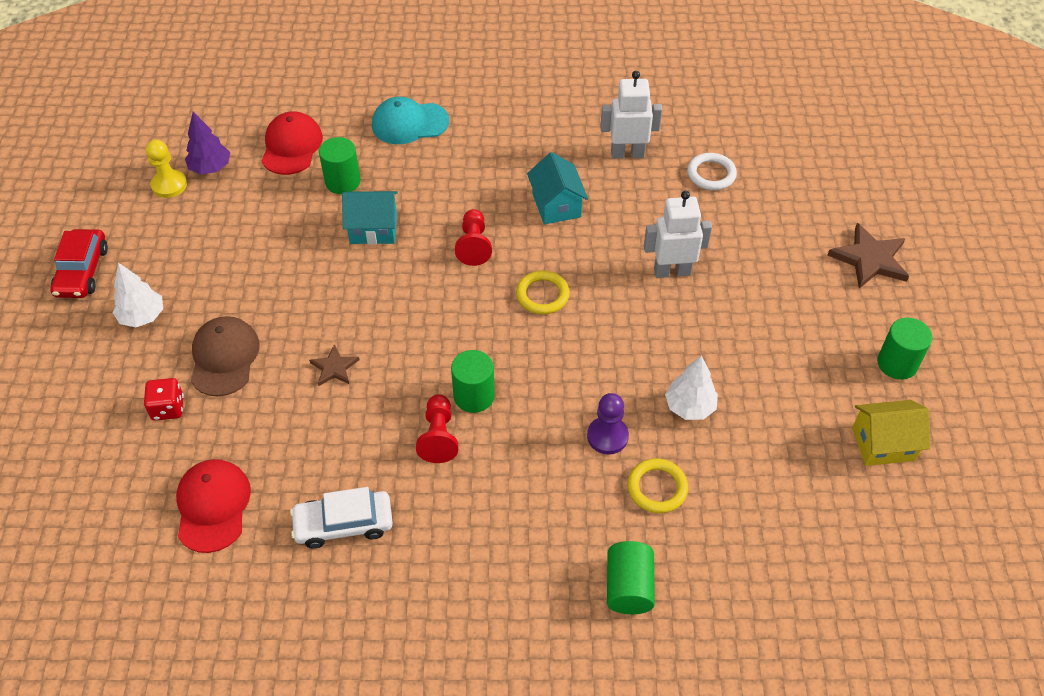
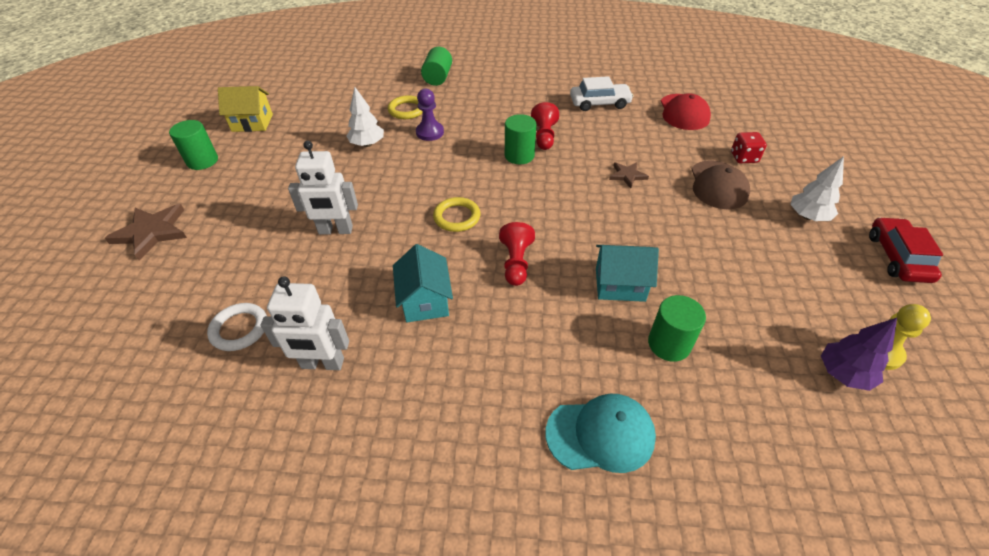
camera: 175 degrees left, 5 degrees down
red cap [262,111,323,175] -> none

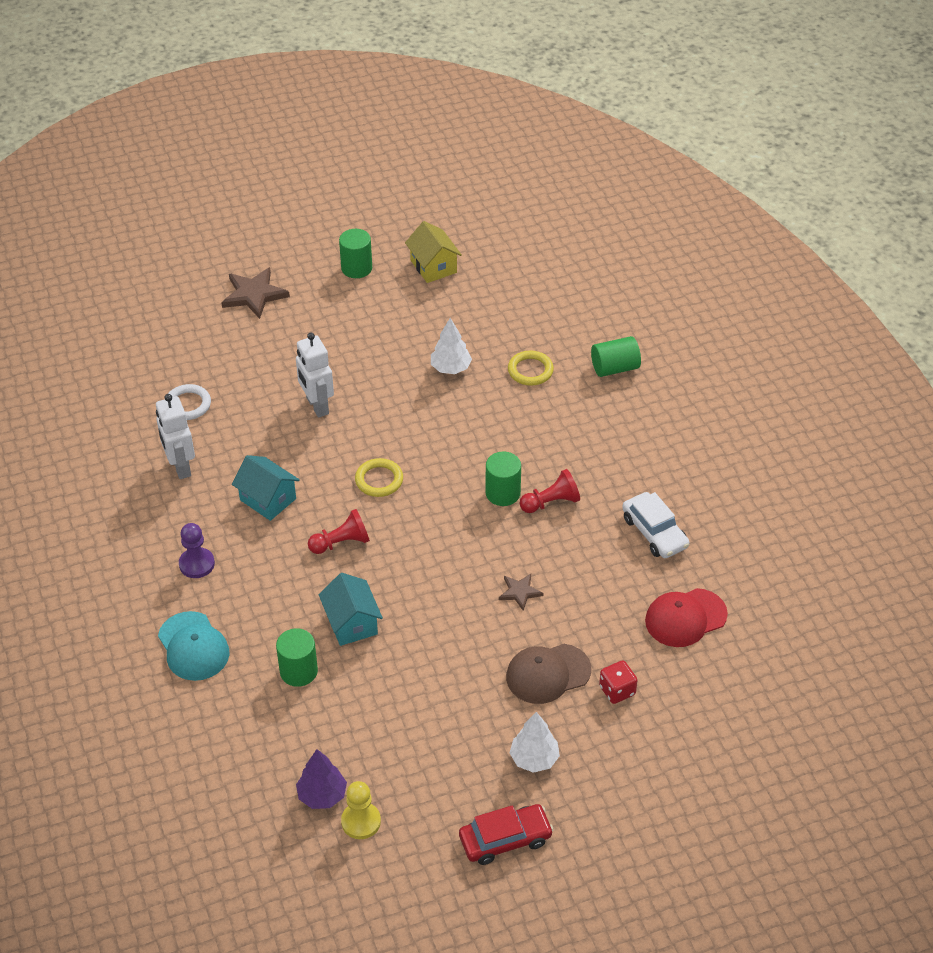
camera: 65 degrees right, 0 degrees up
turquoise house [393,244,453,322] -> turquoise house turned 75 degrees clockwise [232,455,300,521]
purple pawn [416,88,444,141] -> purple pawn moved to [179,523,215,578]

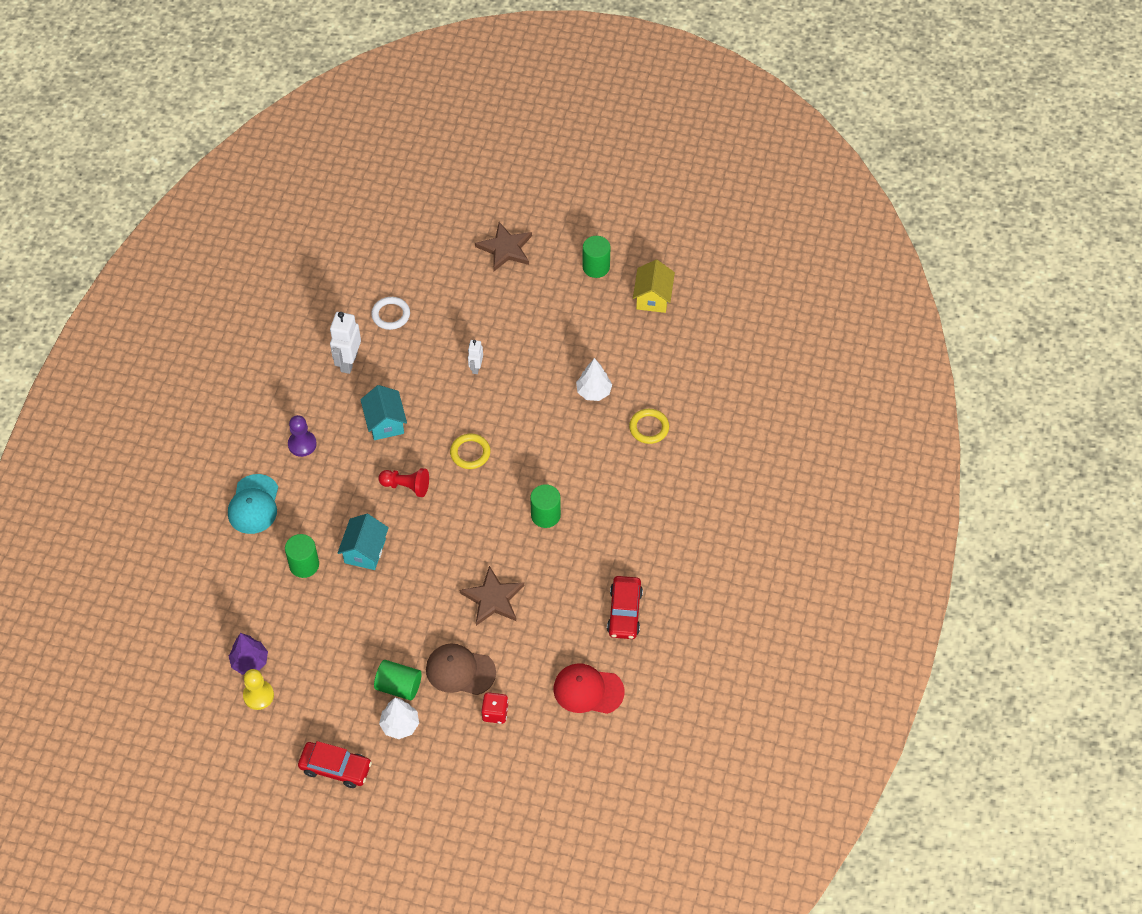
camera: 35 degrees right, 10 degrees up
white robot [296,332,334,418] -> white robot [468,340,483,374], size x0.57
brown star [499,574,544,611] -> brown star [459,566,524,626], size x1.75
red pawn [519,469,580,513] -> none
green cylinder [591,336,641,377] -> green cylinder moved to [374,660,421,700]
white car [622,492,690,558] -> red car [607,576,643,639]

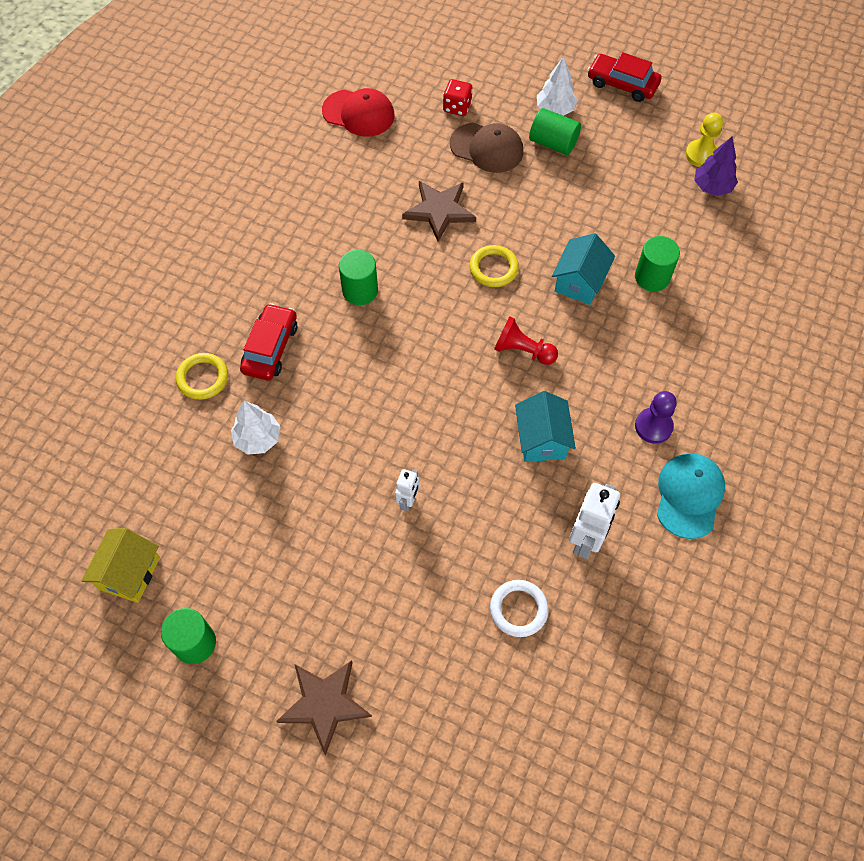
camera: 170 degrees left, 5 degrees up
turquoise cap [228,474,278,534] -> turquoise cap moved to [657,453,725,539]
yellow ring [450,434,491,469] -> yellow ring moved to [469,245,519,287]
red car [607,576,643,639] -> red car moved to [240,303,297,380]

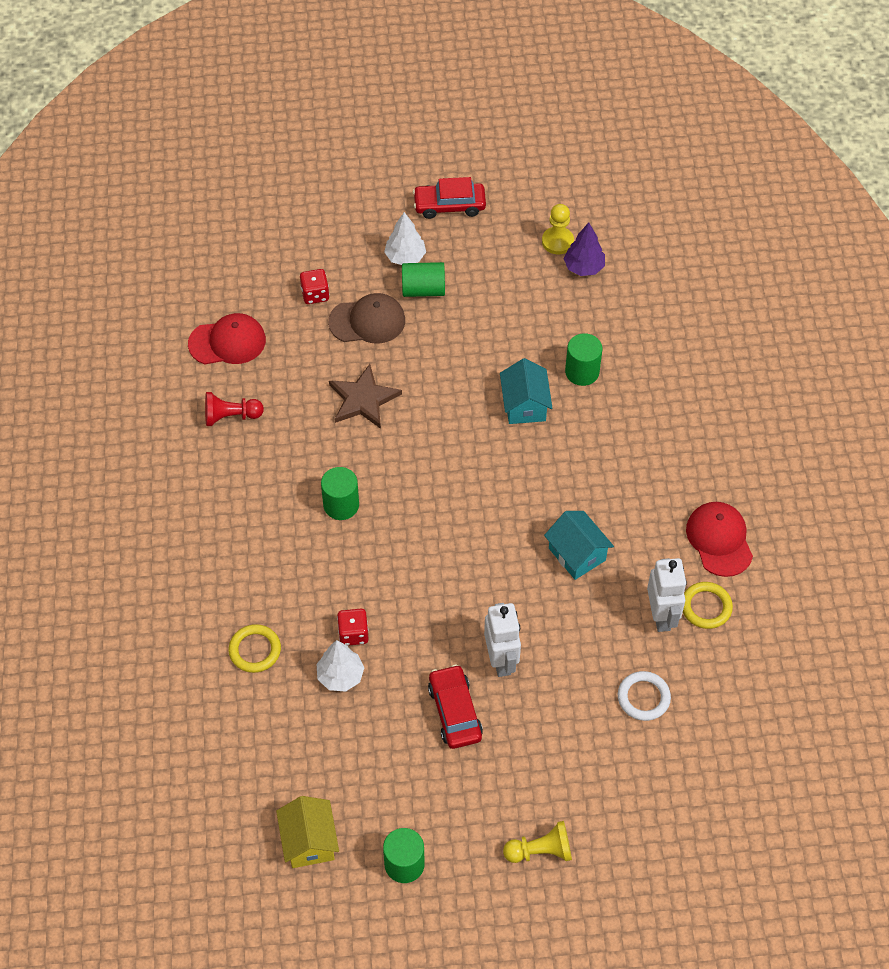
camera: 30 degrees left, 5 degrees down
red car [240,303,297,380] -> red car moved to [428,664,483,749]
brown star [276,660,372,756] -> yellow pawn [503,821,572,863]
white robot [395,469,419,511] -> white robot [484,603,521,677], size x1.77
yellow ring [469,245,519,287] -> yellow ring moved to [683,582,733,629]
red pawn [494,316,558,365] -> red pawn moved to [205,392,264,426]
purple pawn [635,391,677,444] -> none
turquoise cap [657,453,725,539] -> red cap [686,502,753,577]
none -> red dice [337,609,369,646]

